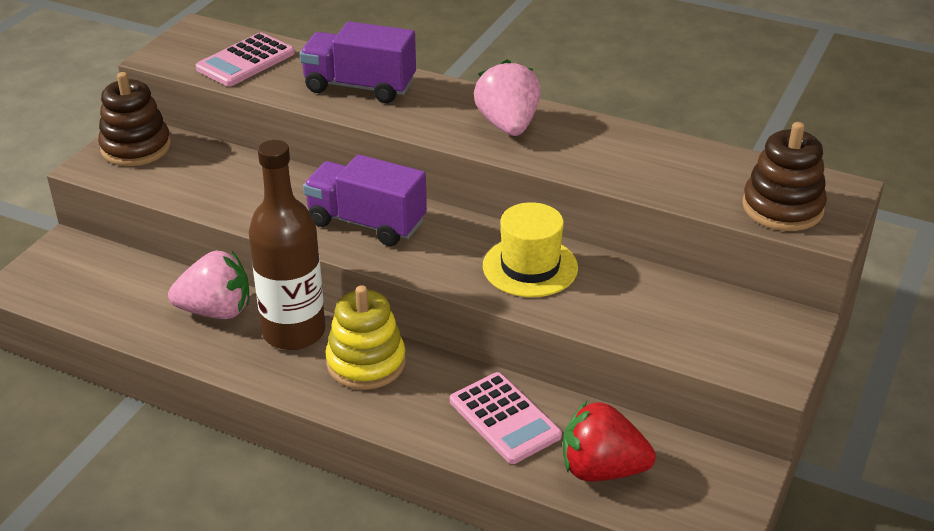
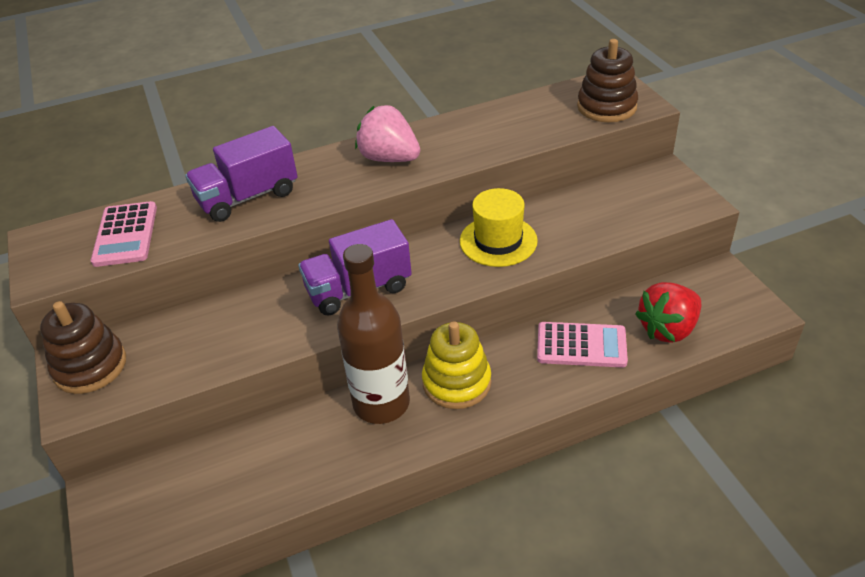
camera: 45 degrees left, 5 degrees up
pink strawberry [168,251,249,319] -> none

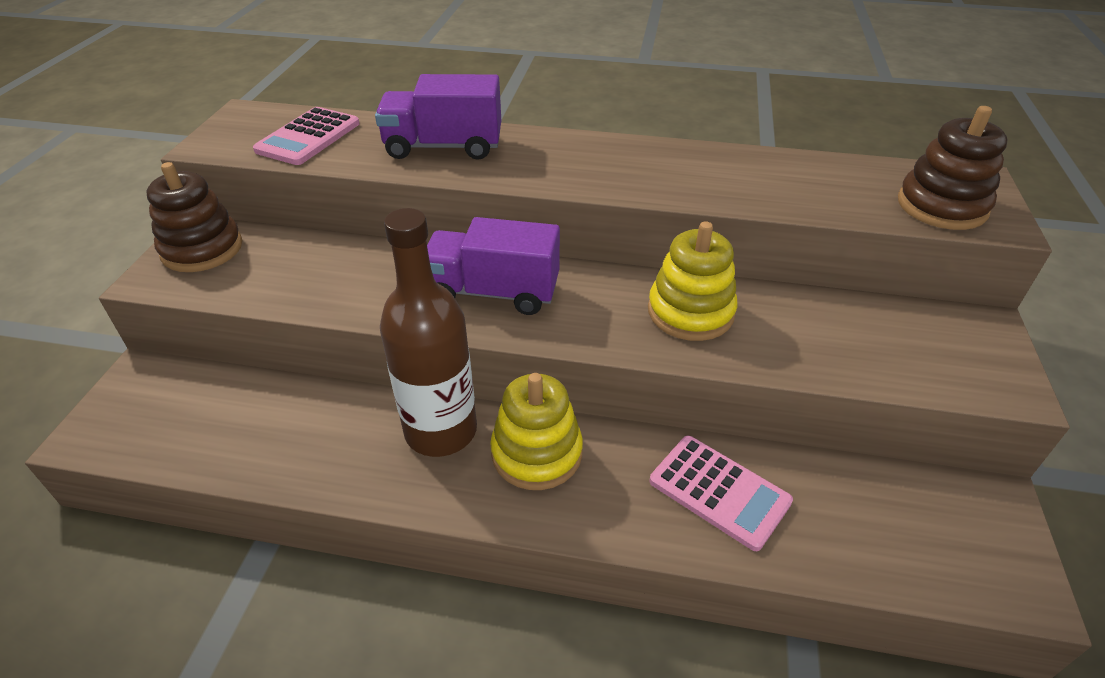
camera: 30 degrees right, 0 degrees up
pink strawberry [355,105,420,162] -> none
yellow hat [460,188,538,267] -> yellow stacking toy [648,221,738,341]
red strawberry [635,282,701,343] -> none

